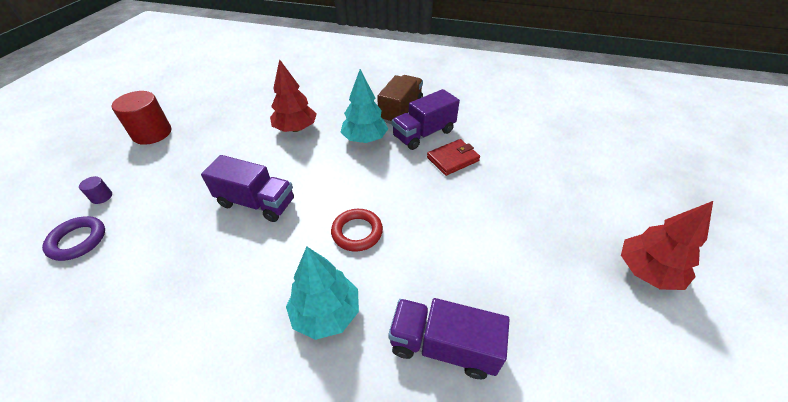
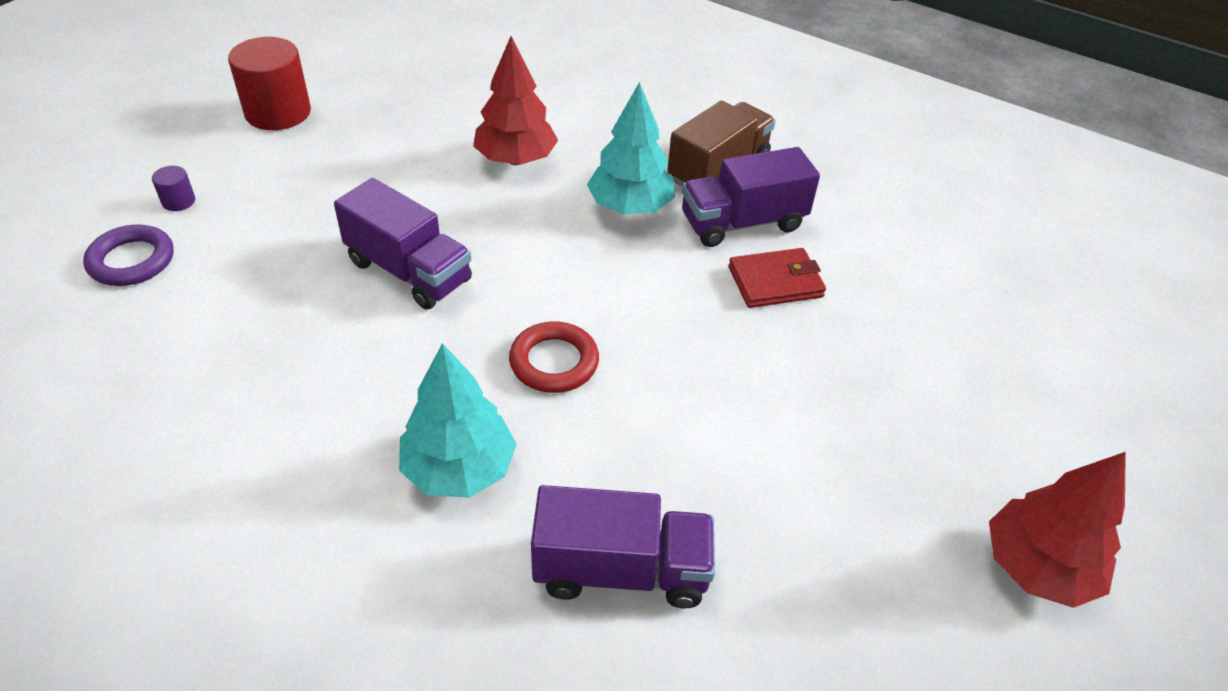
camera: 15 degrees right, 0 degrees up
purple truck [388,298,510,379] -> purple truck turned 150 degrees clockwise [531,485,715,608]

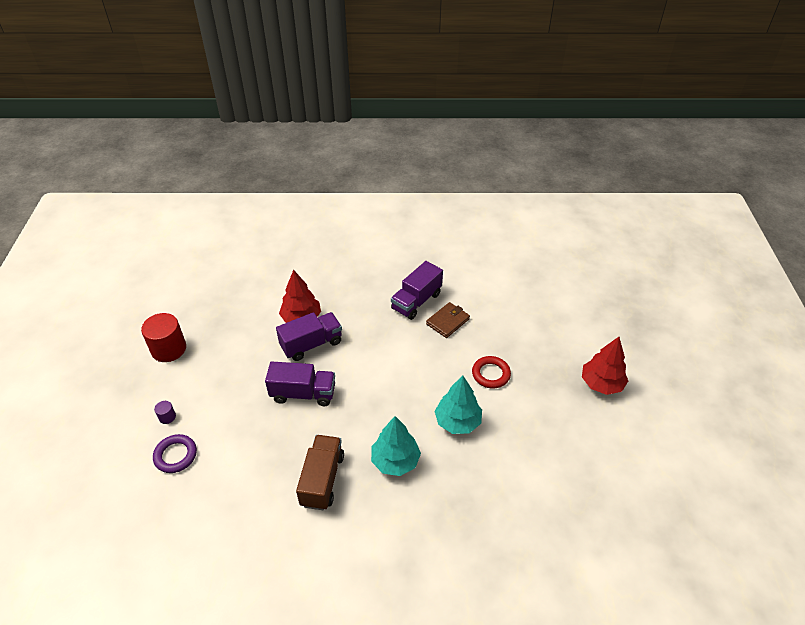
camera: 30 degrees left, 0 degrees up
red ring [509,321,599,393] -> red ring moved to [472,356,511,388]
purple truck [531,485,715,608] -> purple truck moved to [276,312,342,361]
turquoise tree [587,82,675,214] -> turquoise tree moved to [434,376,482,434]
brown truck [667,101,775,187] -> brown truck moved to [296,435,344,510]
red wallet [728,248,826,308] -> brown wallet [426,302,470,338]

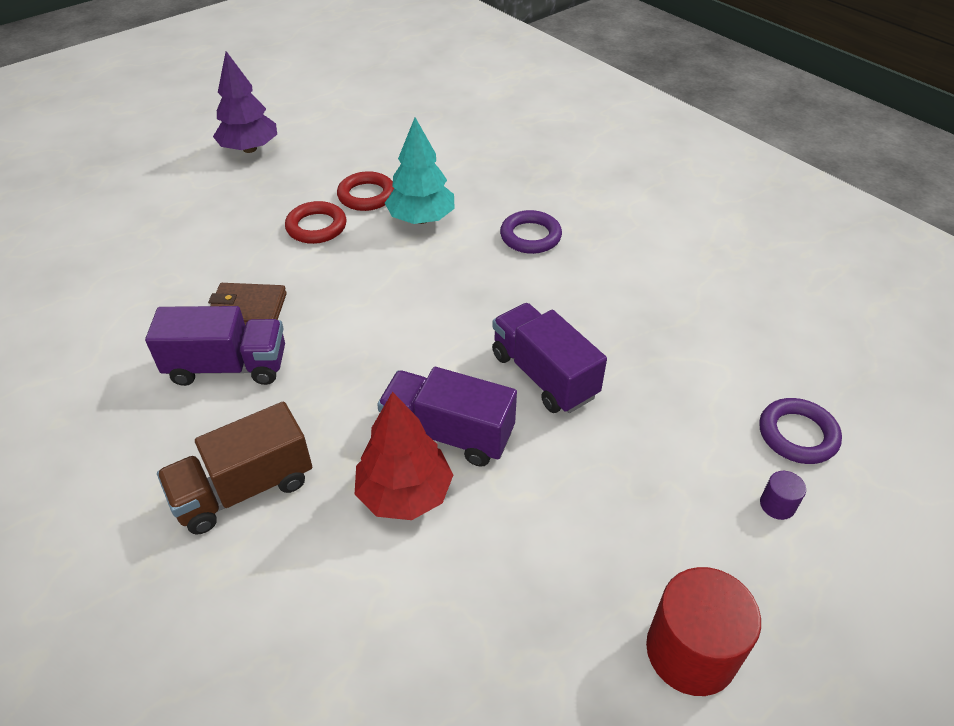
camera: 130 degrees left, 0 degrees up
brown truck [296,435,344,510] -> brown truck moved to [157,402,312,535]
turquoise tree [371,416,421,476] -> purple ring [500,210,562,254]
red tree [582,337,628,395] -> purple tree [213,51,277,153]
none -> red ring [337,171,395,211]

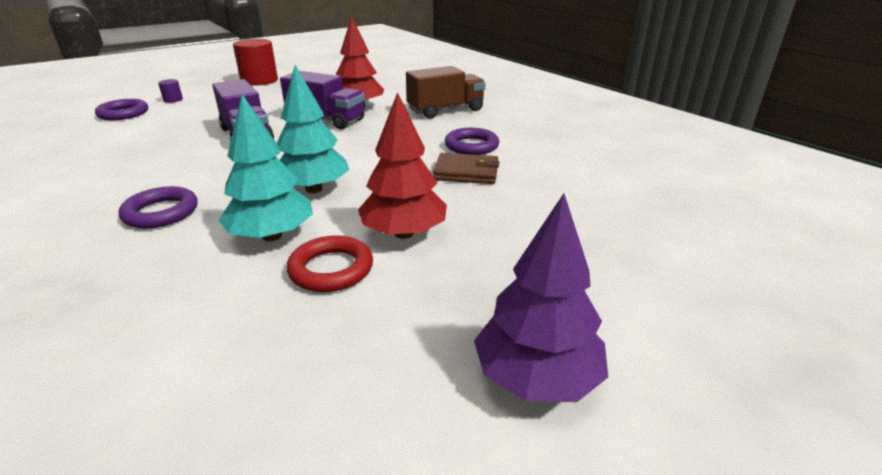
camera: 175 degrees left, 15 degrees down
purple truck [145,306,285,386] -> purple ring [445,128,499,155]
red ring [285,201,346,244] -> red tree [358,92,447,239]
none -> turquoise tree [277,65,350,193]

